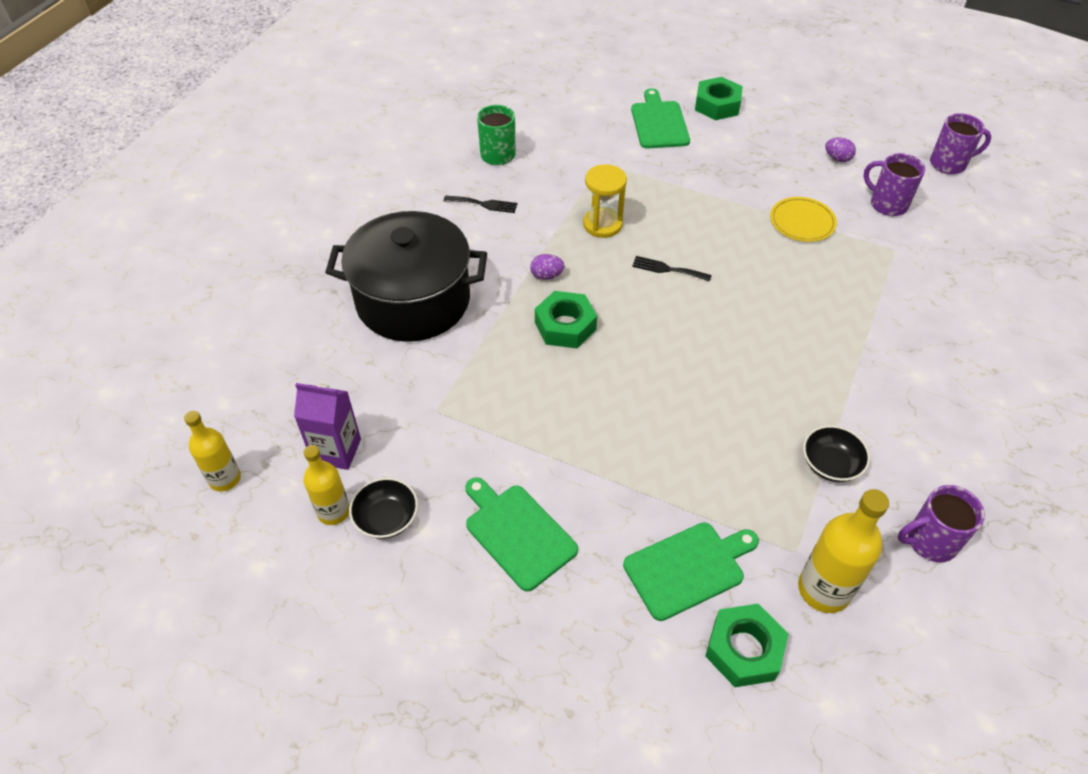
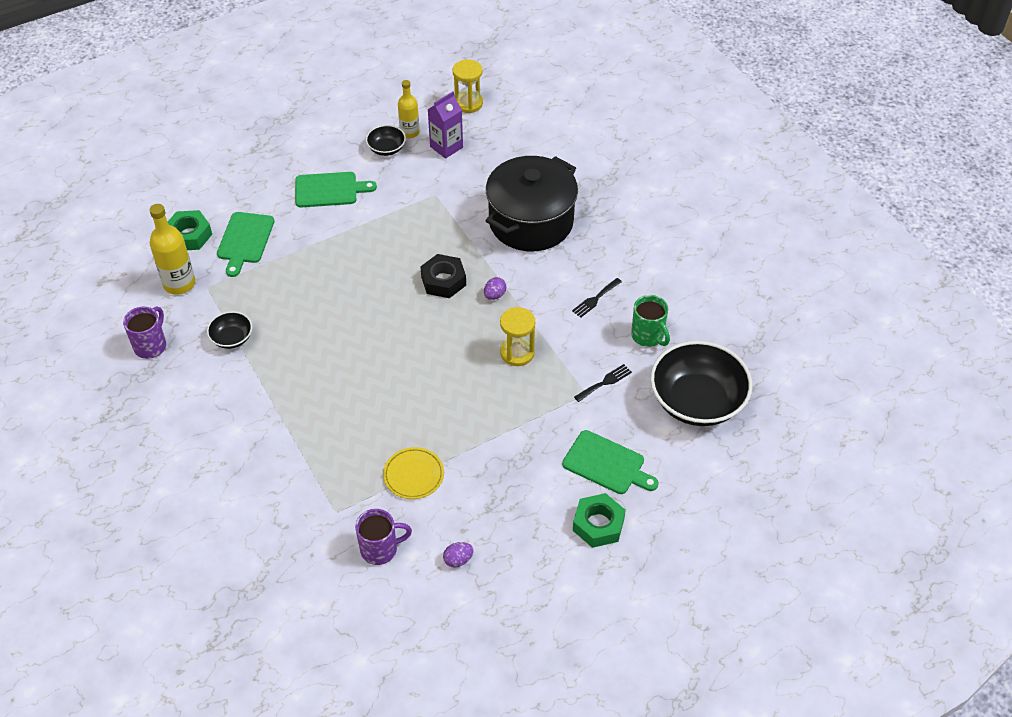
camera: 125 degrees right, 0 degrees up
yellow bottle [184,411,241,492] -> yellow hourglass [453,59,483,113]
green nut [535,291,597,348] -> black nut [420,254,466,298]
black fork [632,256,712,282] -> black fork moved to [574,364,632,402]
purple mug [930,113,991,174] -> none
none -> black bowl [650,341,752,426]

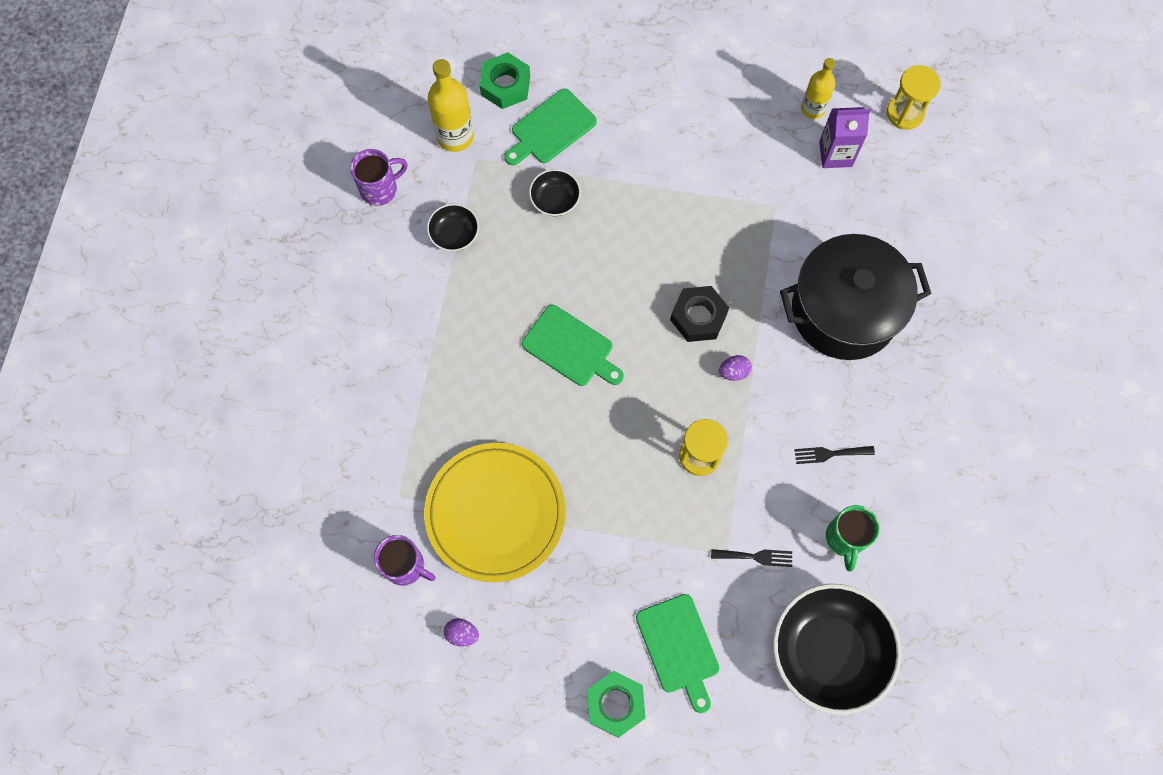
camera: 40 degrees right, 20 degrees up
green cutting board [295,172,377,207] -> green cutting board moved to [522,305,624,386]
black bowl [366,125,406,156] -> black bowl moved to [529,169,581,216]
yellow plate [383,447,444,499] -> yellow plate [424,443,566,582], size x2.00

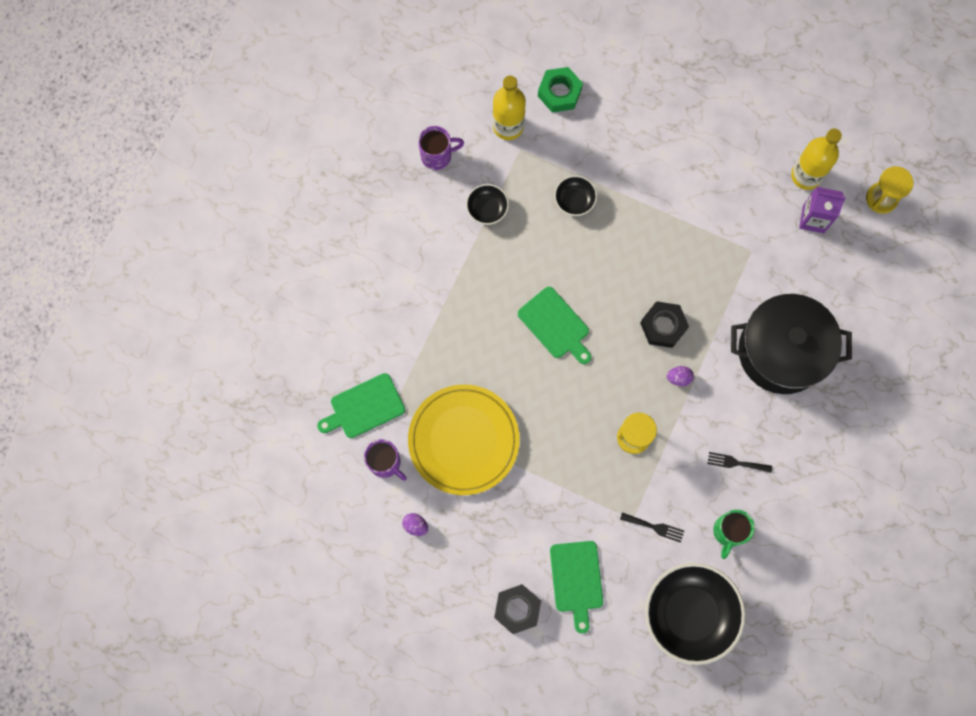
camera: 15 degrees right, 5 degrees up
green cutting board [504,88,597,165] -> green cutting board moved to [317,373,405,438]
green nut [587,671,646,738] -> black nut [494,584,541,634]
yellow bottle [801,58,835,119] -> yellow bottle [791,129,842,190], size x1.51

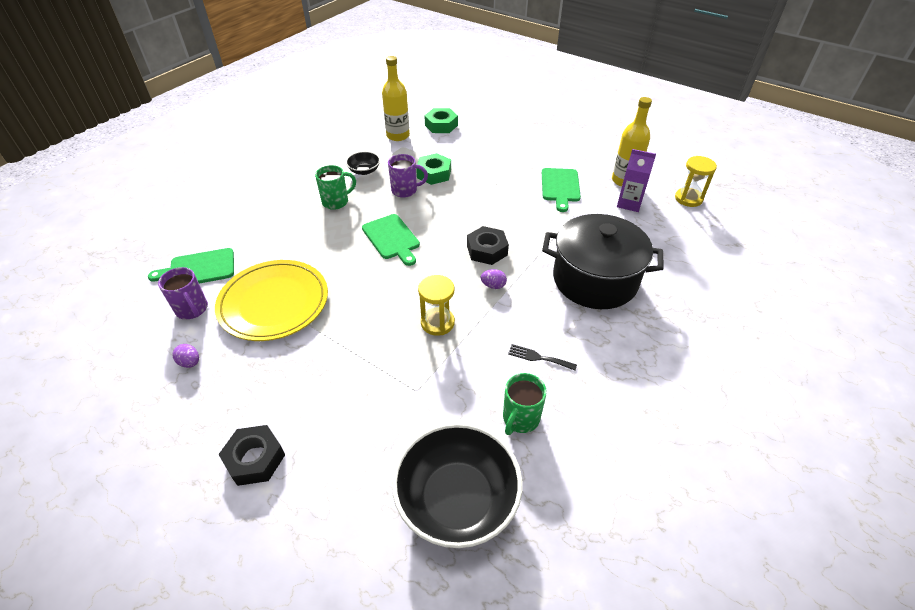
camera: 10 degrees right, 30 degrees down
purple mug [418,126,464,170] -> purple mug moved to [388,154,428,198]
green cutting board [550,541,603,634] -> green cutting board moved to [542,168,581,212]
black bowl [554,175,597,216] -> green nut [416,153,451,185]
black fork [620,512,684,543] -> none
none -> green mug [315,165,356,210]

